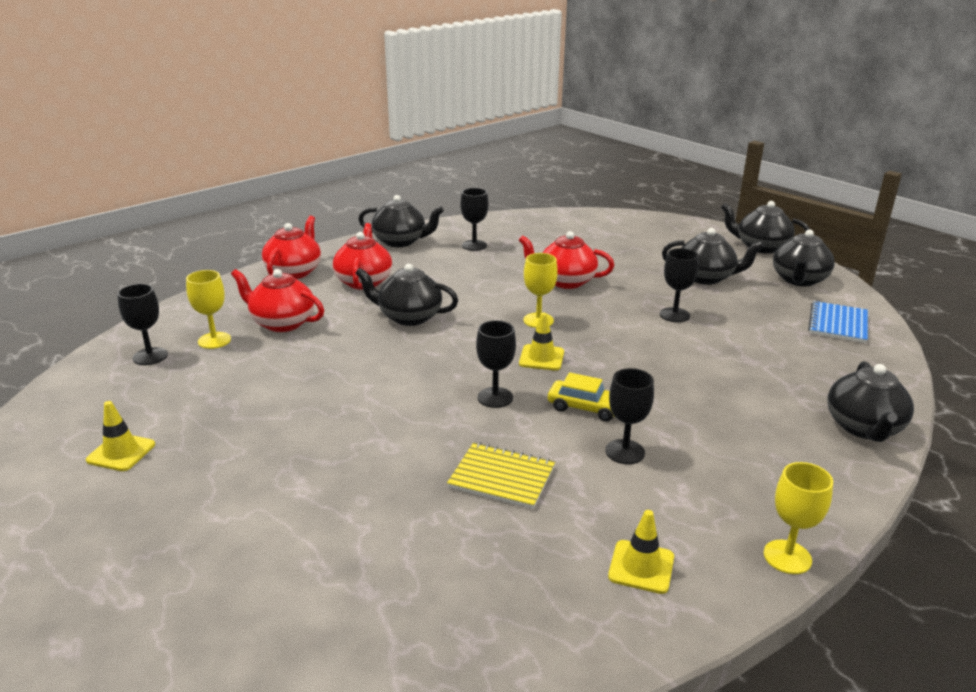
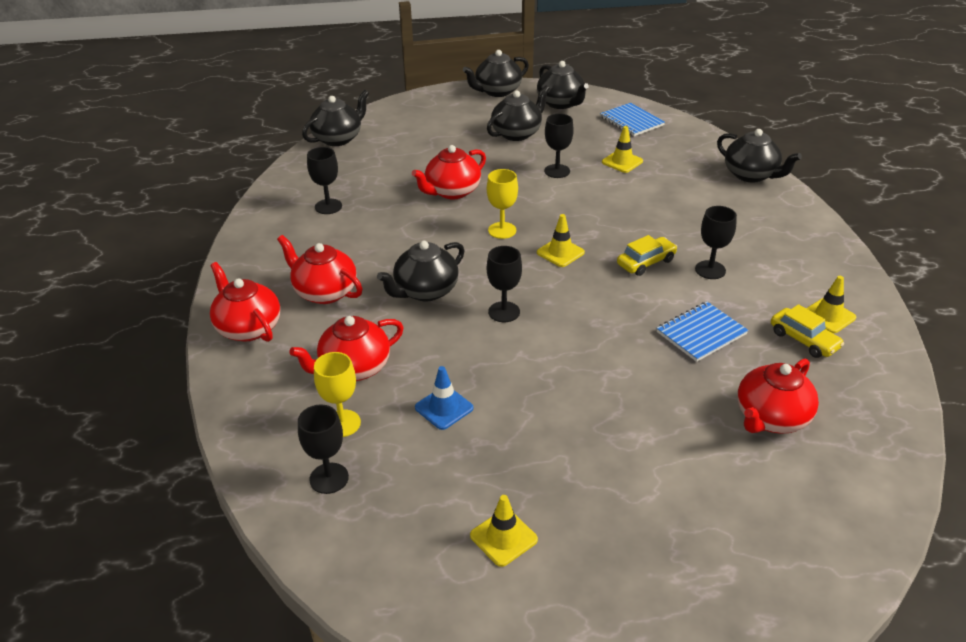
camera: 55 degrees left, 10 degrees up
black teapot [358,195,444,247] -> black teapot moved to [302,90,369,146]
yellow notebook [447,442,555,509] -> blue notebook [657,302,749,362]
black goblet [476,320,516,408] -> black goblet moved to [487,246,522,322]
yellow goblet [764,462,833,574] -> none
none -> blue traffic cone [415,366,473,430]
none -> yellow traffic cone [602,126,643,173]
none -> red teapot [737,358,819,433]
none -> yellow car [771,304,844,358]

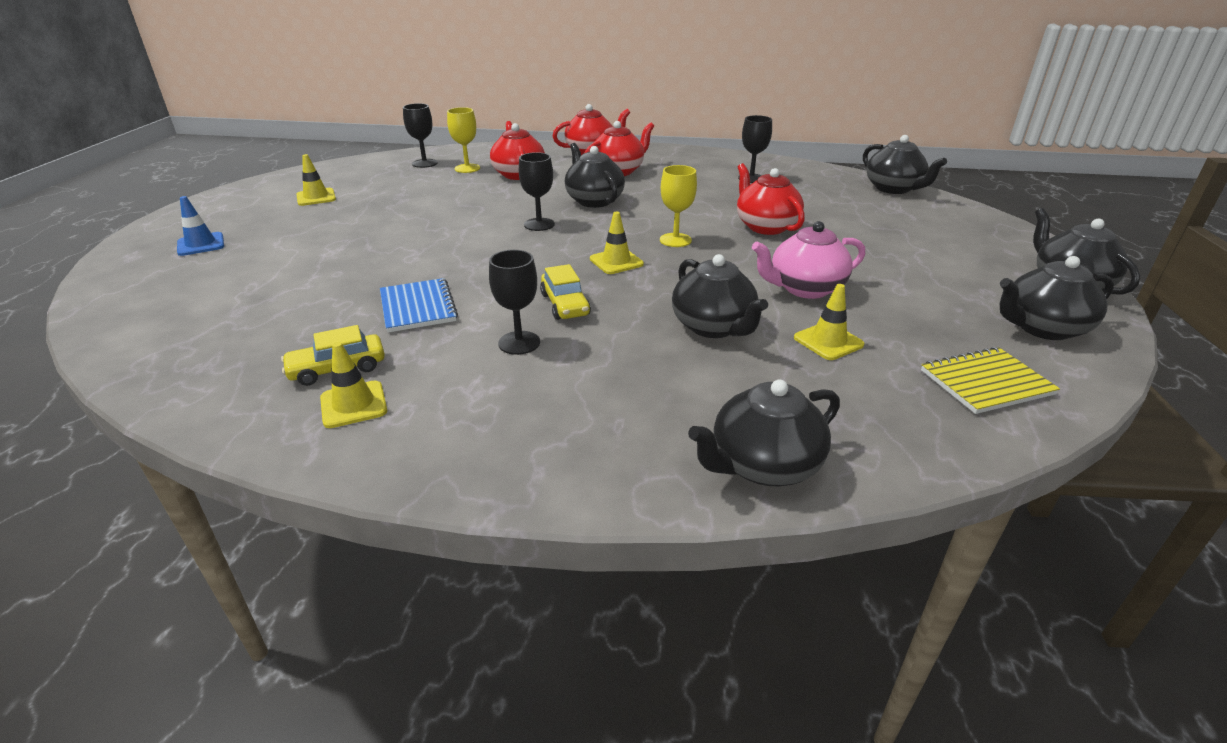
camera: 105 degrees right, 5 degrees down
blue traffic cone [415,366,473,430] -> blue traffic cone moved to [177,196,224,256]
black teapot [487,86,550,141] -> black teapot moved to [672,254,768,338]
black goblet [544,114,574,178] -> pink teapot [752,221,865,299]
blue notebook [600,103,665,136] -> yellow notebook [921,347,1060,414]
red teapot [737,358,819,433] -> none

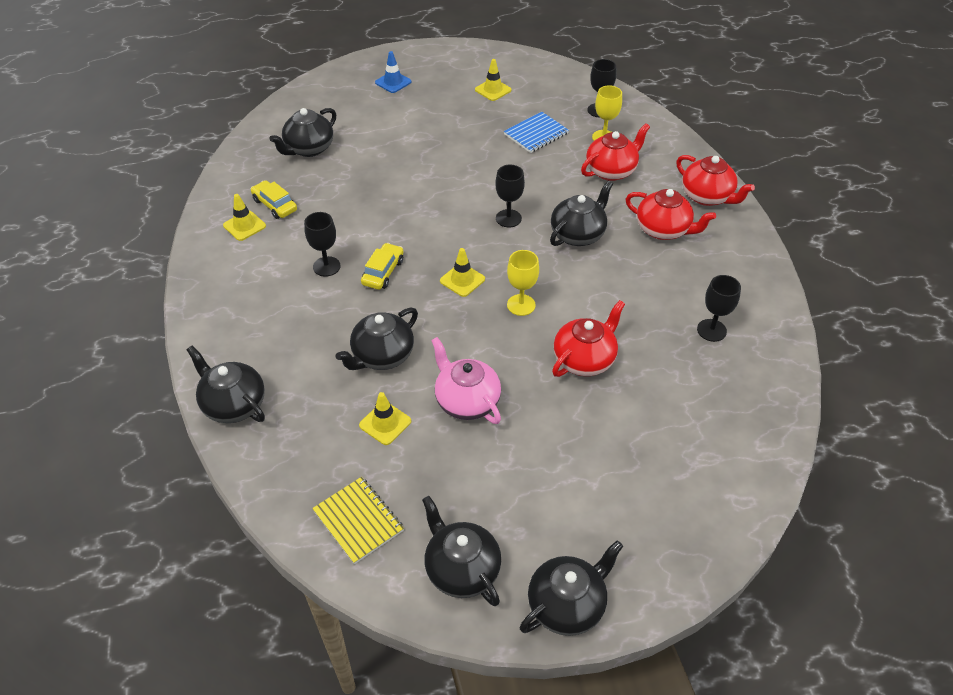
camera: 70 degrees right, 15 degrees up
blue notebook [380,278,458,332] -> blue notebook moved to [504,112,569,153]
yellow car [540,264,591,320] -> yellow car turned 150 degrees clockwise [361,243,403,290]
black teapot [863,135,947,194] -> black teapot moved to [269,108,336,157]

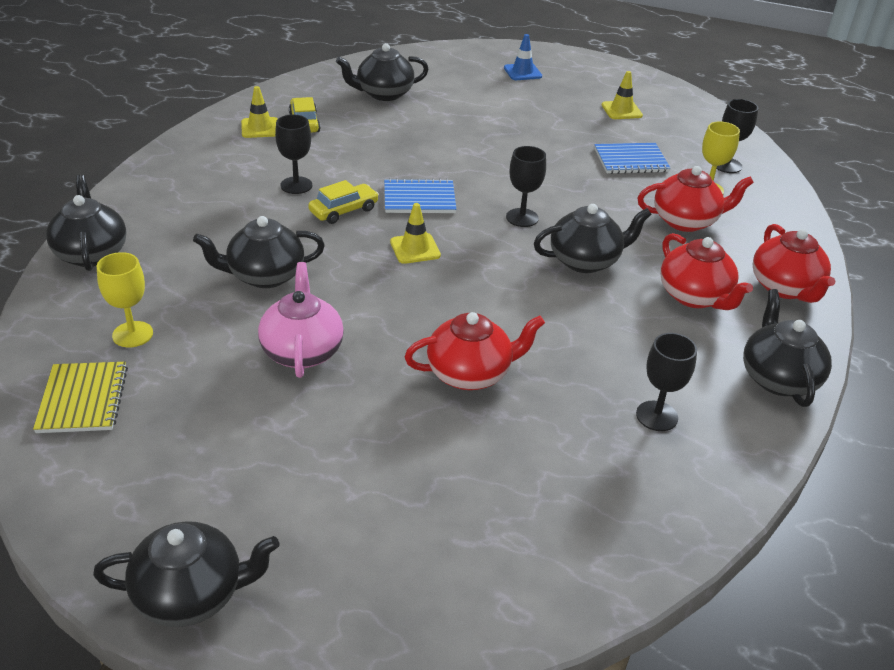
camera: 30 degrees right, 10 degrees down
yellow traffic cone [359,392,411,445] -> none
black teapot [422,496,501,606] -> black teapot moved to [743,289,832,407]
yellow goblet [507,250,539,316] -> yellow goblet moved to [97,252,153,347]
none -> blue notebook [384,178,456,213]

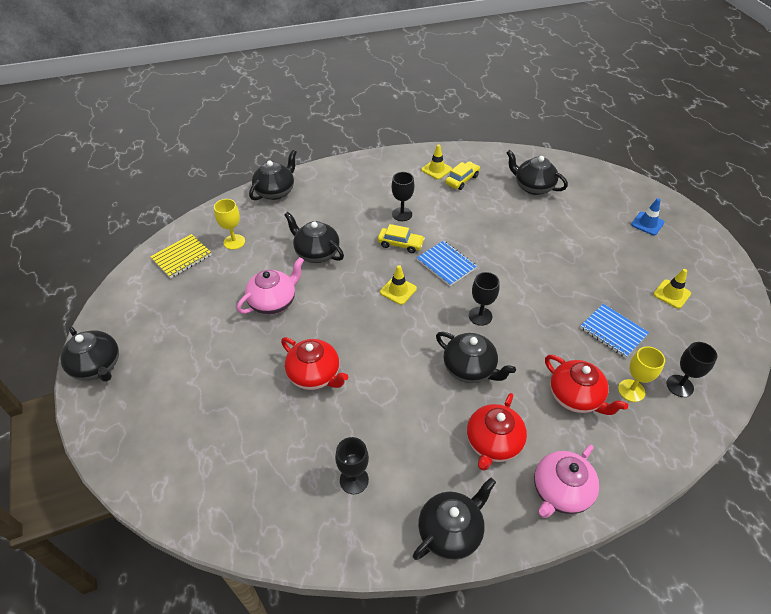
camera: 55 degrees right, 10 degrees up
red teapot [753,224,835,303] -> pink teapot [534,445,599,518]

